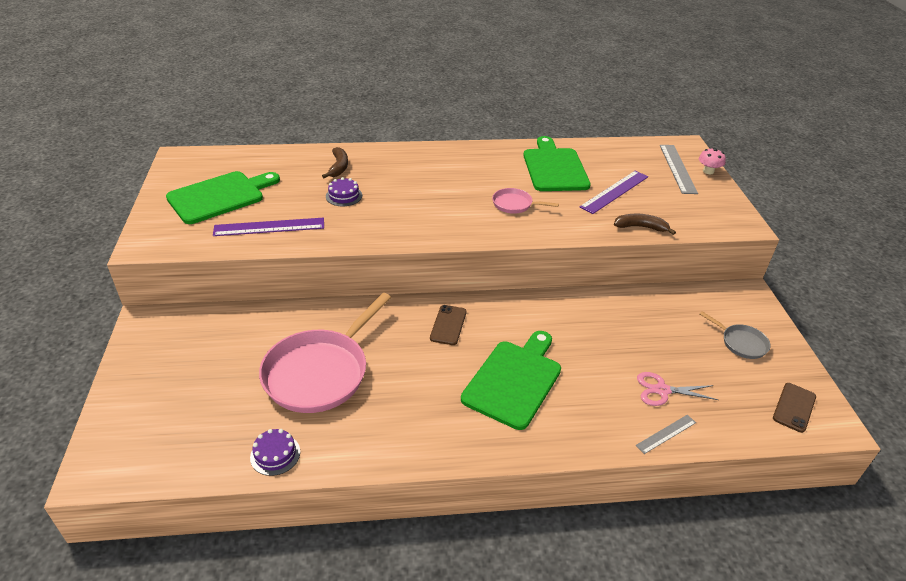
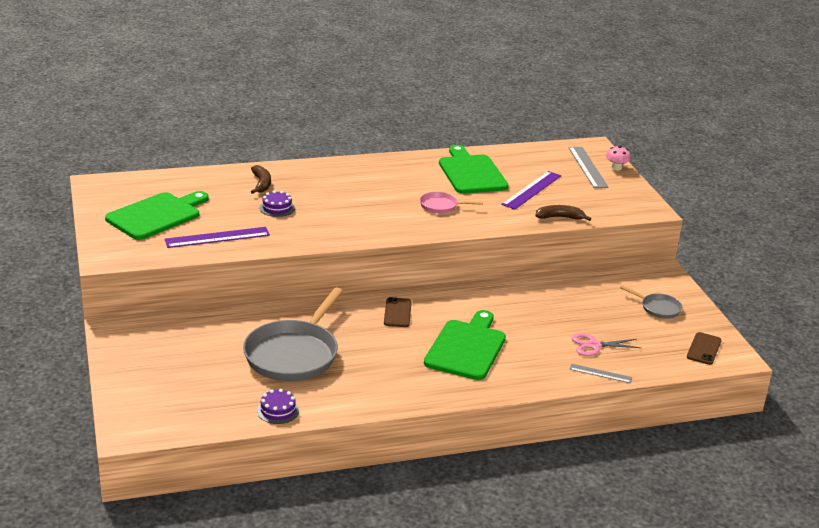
camera: 10 degrees left, 10 degrees down
pink pan [259,293,391,413] -> grey pan [243,288,343,381]
grey ruler [636,415,696,454] -> grey ruler turned 60 degrees clockwise [569,364,632,383]

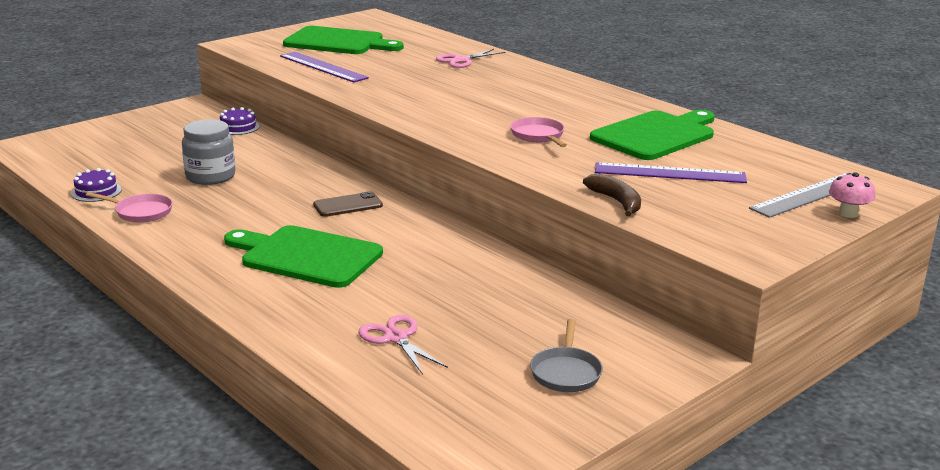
camera: 65 degrees right, 5 degrees down
grey pan [243,288,343,381] -> grey jar [182,119,235,185]
brown banana [251,165,271,194] -> pink scissors [435,49,506,68]
purple cake [259,191,295,217] -> purple cake moved to [220,107,260,135]
green cutting board [424,310,506,380] -> green cutting board turned 150 degrees counterclockwise [224,225,383,288]
grey ruler [569,364,632,383] -> none
brown phone [687,332,722,365] -> none
none -> pink pan [86,192,173,223]

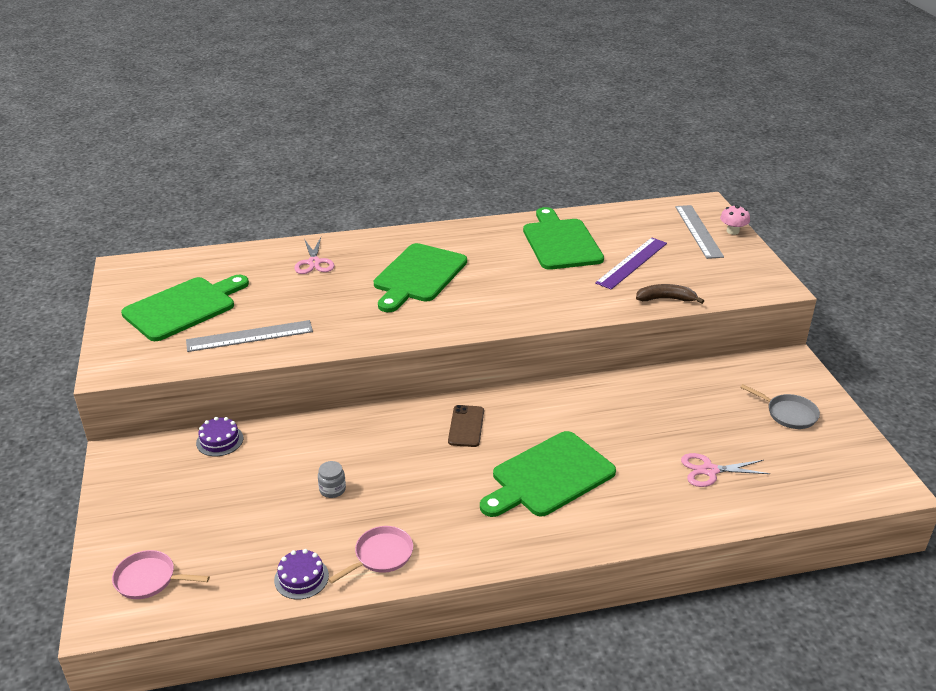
camera: 60 degrees left, 10 degrees up
grey jar [182,119,235,185] -> grey jar [318,461,346,498], size x0.51
purple ruler [280,52,369,82] -> grey ruler [186,320,313,352]
pink pan [510,117,567,147] -> pink pan moved to [112,550,210,599]
none -> green cutting board [374,243,467,312]

